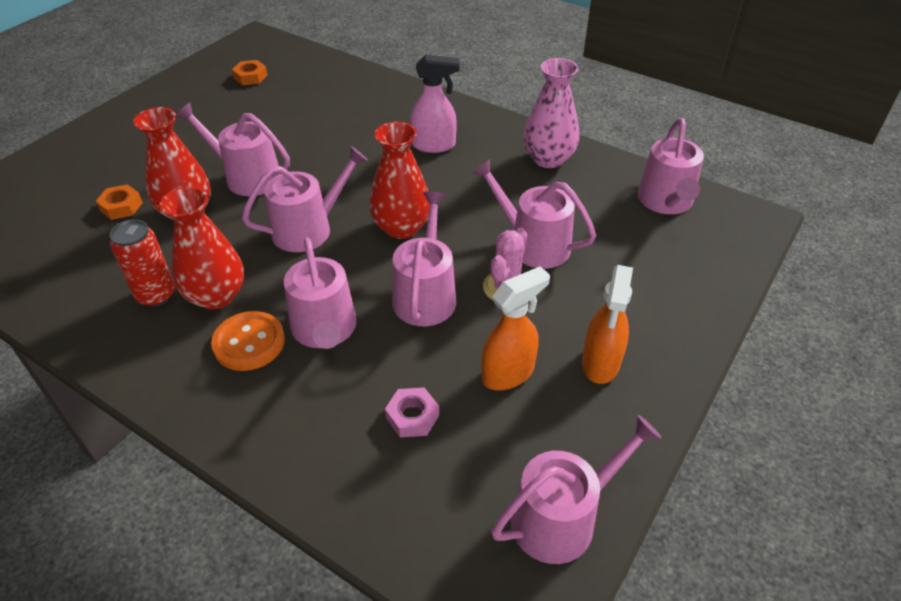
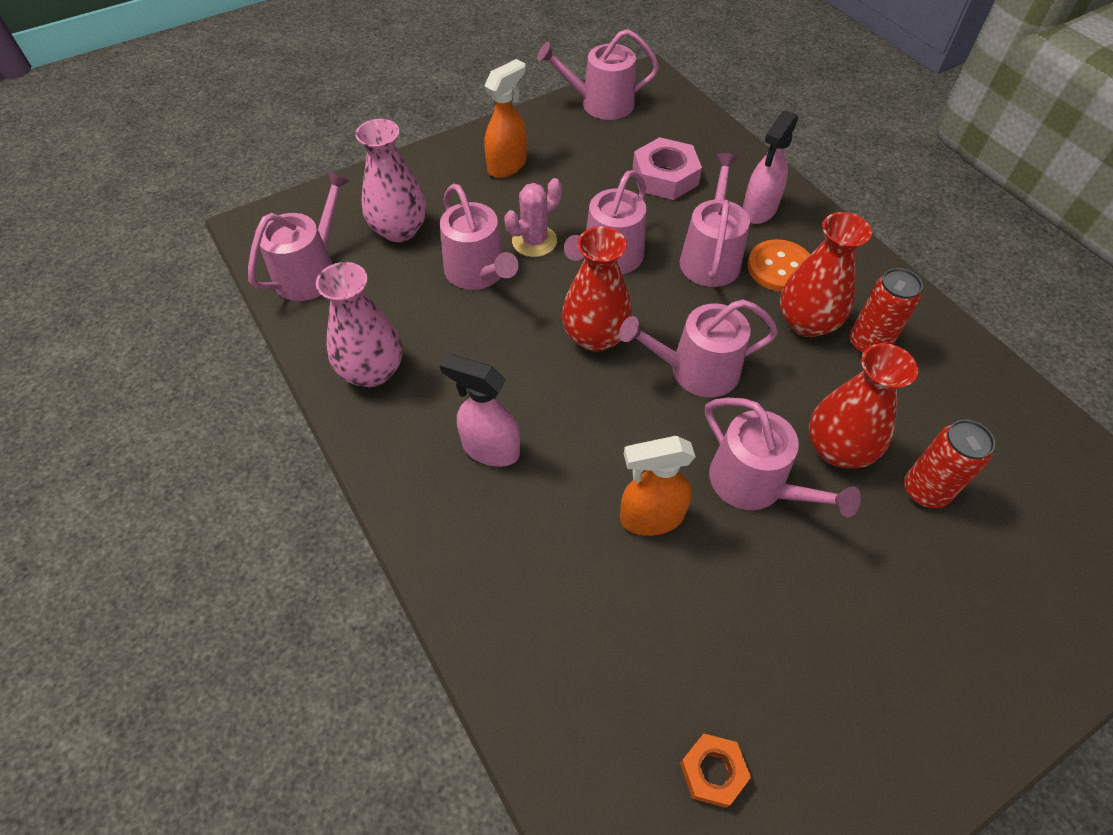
camera: 155 degrees left, 10 degrees up
orange nut [96,184,143,220] -> red can [904,420,995,508]
pink nut [385,388,439,437] -> pink nut [632,137,702,200], size x1.69
orange spray bottle [481,266,550,390] -> orange spray bottle moved to [620,436,695,536]
none -> pink vase [355,119,427,242]
none -> pink spray bottle [743,110,798,224]

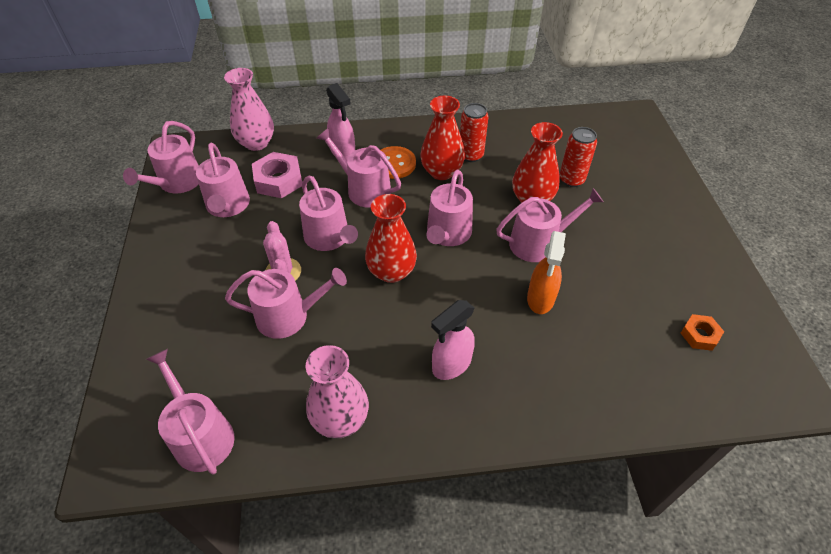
camera: 65 degrees left, 5 degrees down
pink vase [355,119,427,242] -> pink vase moved to [224,68,274,151]
orange spray bottle [484,59,527,178] -> none
none -> pink watering can [196,143,250,217]

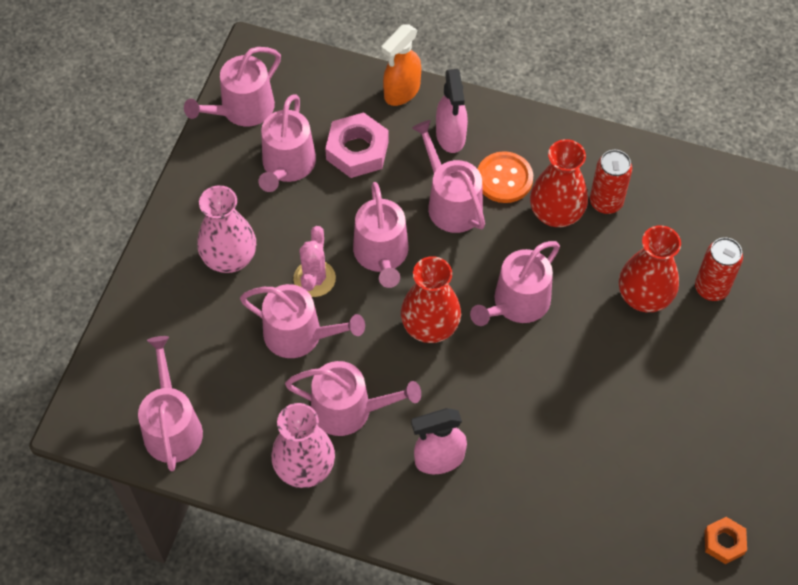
camera: 25 degrees right, 10 degrees up
pink vase [224,68,274,151] -> pink vase moved to [197,185,256,273]
pink watering can [496,188,604,262] -> pink watering can moved to [285,361,421,436]
orange spray bottle [527,231,566,314] -> orange spray bottle moved to [381,24,421,106]

